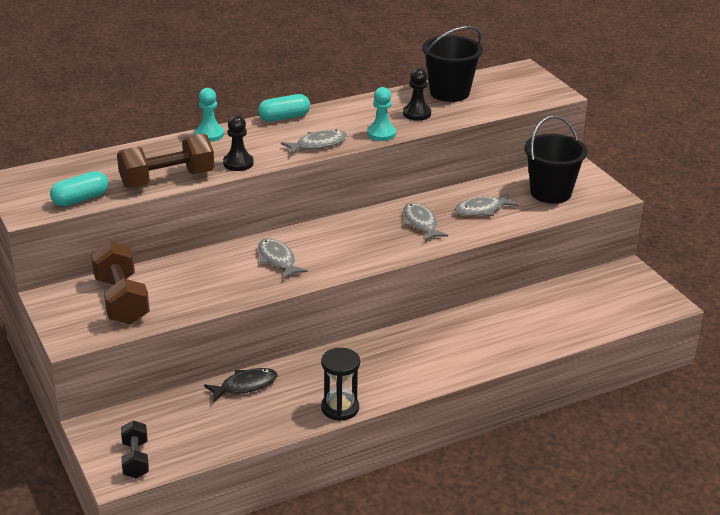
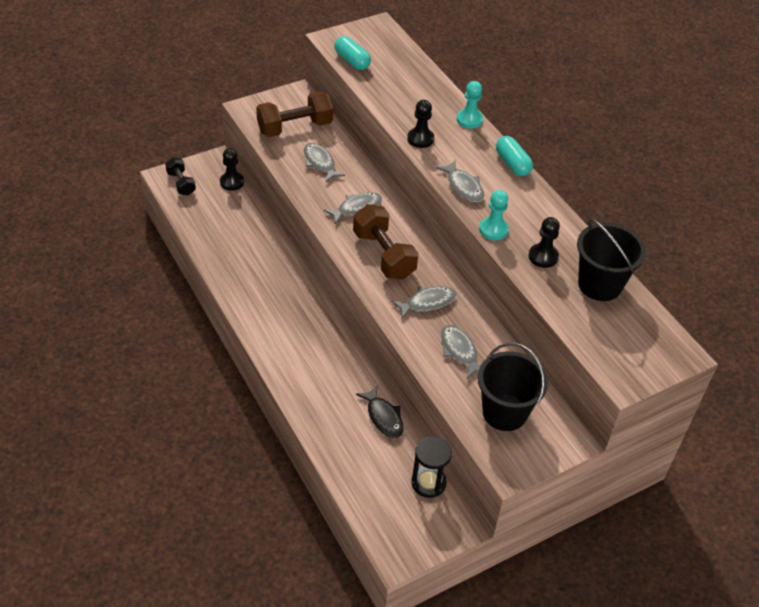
camera: 85 degrees right, 15 degrees up
brown dumbbell [117,133,214,188] -> brown dumbbell moved to [353,204,419,280]
black dumbbell [121,420,149,479] -> black dumbbell turned 75 degrees clockwise [165,157,196,196]
black fish [204,368,278,402] -> black fish moved to [356,385,403,438]
black hourglass [321,348,360,421] -> black hourglass moved to [411,436,452,498]
none -> black pawn [220,148,244,191]
none -> grey fish [304,143,345,182]

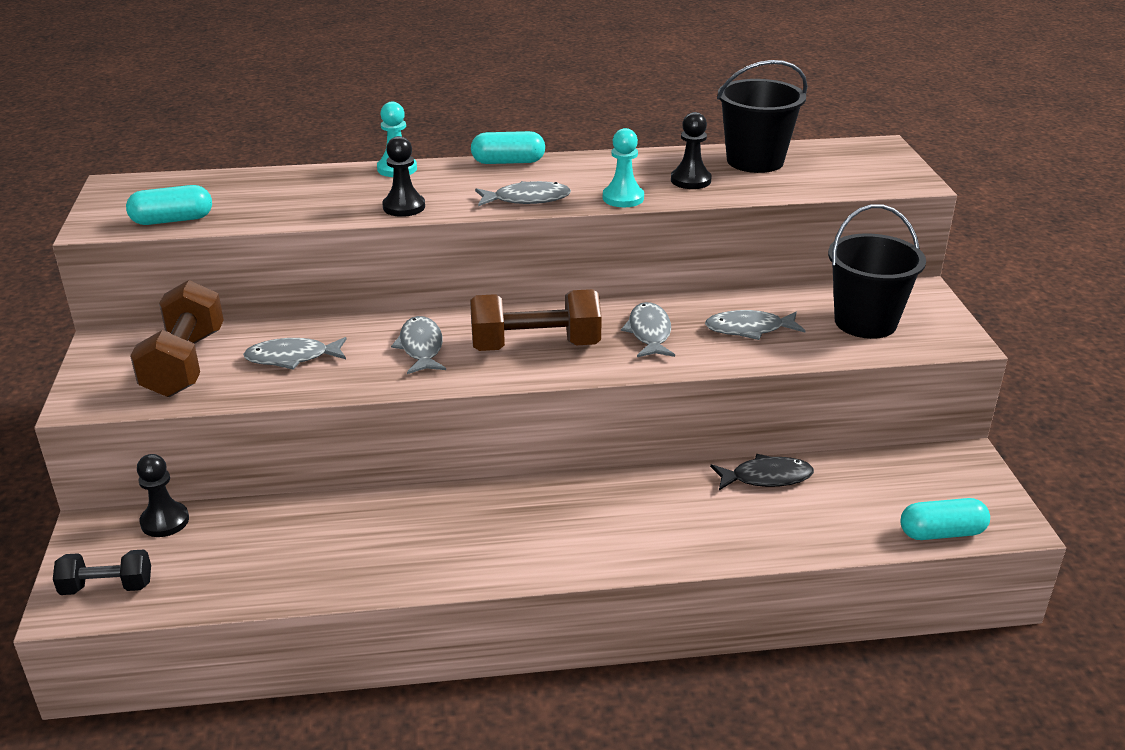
camera: 65 degrees left, 15 degrees down
black hourglass [411,436,452,498] -> none
none -> turquoise capsule [900,498,990,540]

